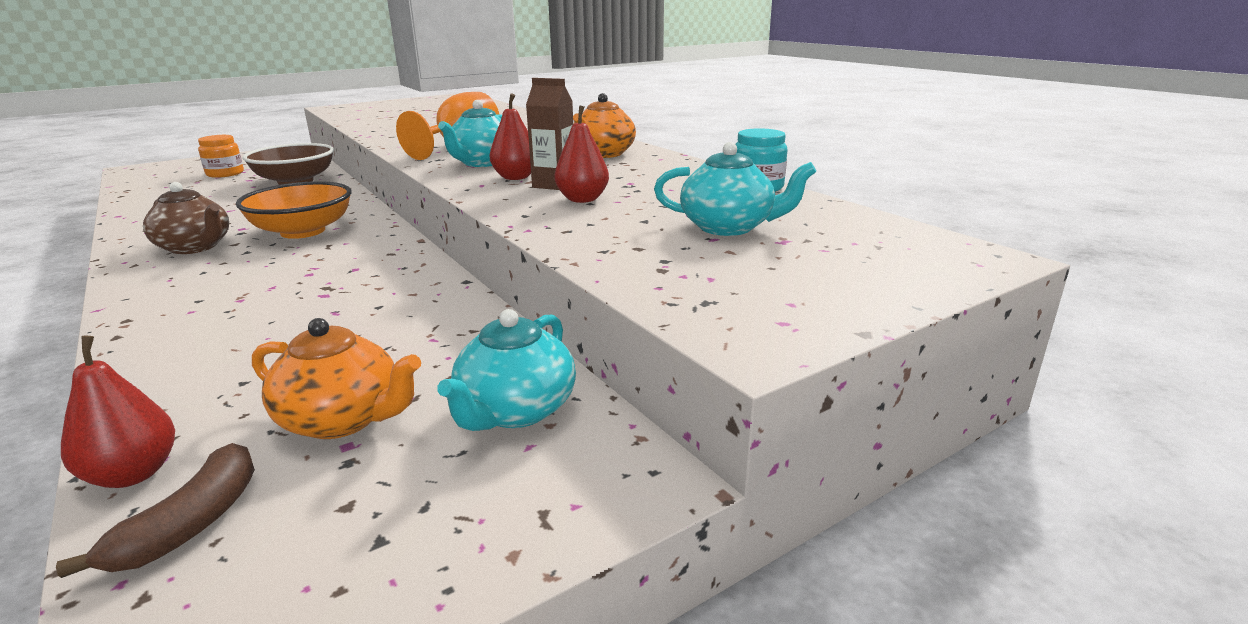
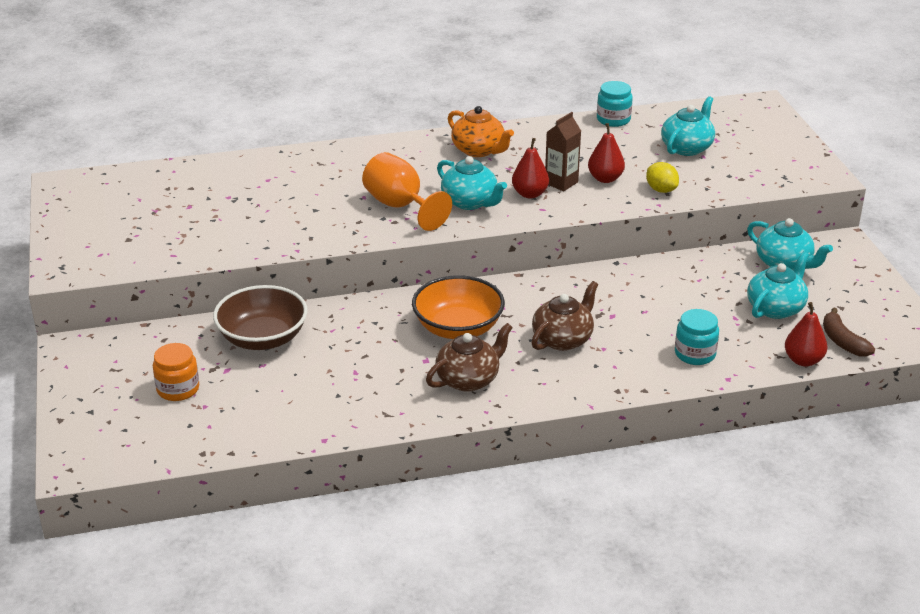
camera: 70 degrees left, 10 degrees up
brown banana [56,443,255,578] -> brown banana turned 150 degrees counterclockwise [823,307,875,357]
orange teapot [252,318,421,439] -> turquoise teapot [747,251,809,319]
none -> brown teapot [531,281,598,351]
none -> yellow lemon [646,162,679,193]
none -> turquoise jar [675,309,719,365]

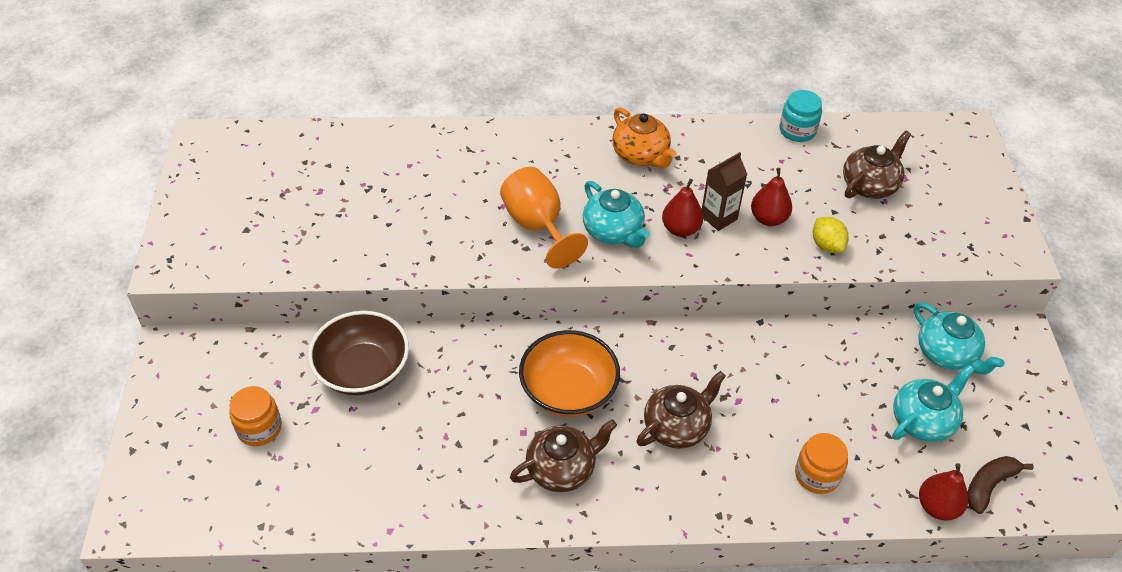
camera: 10 degrees right, 15 degrees up
turquoise teapot [661,96,715,156] -> brown teapot [843,131,911,199]
turquoise jar [675,309,719,365] -> orange jar [795,433,848,494]
brown banana [823,307,875,357] -> brown banana turned 60 degrees clockwise [967,456,1034,514]

